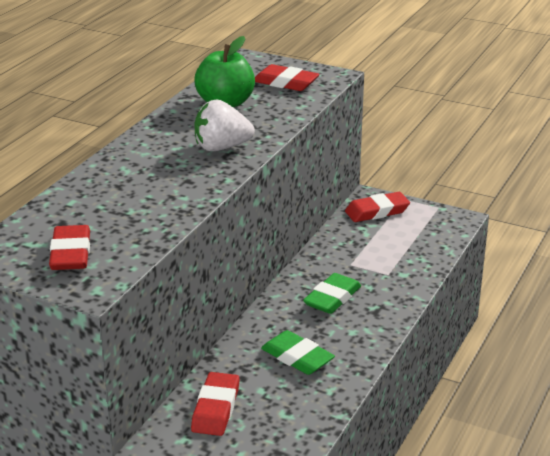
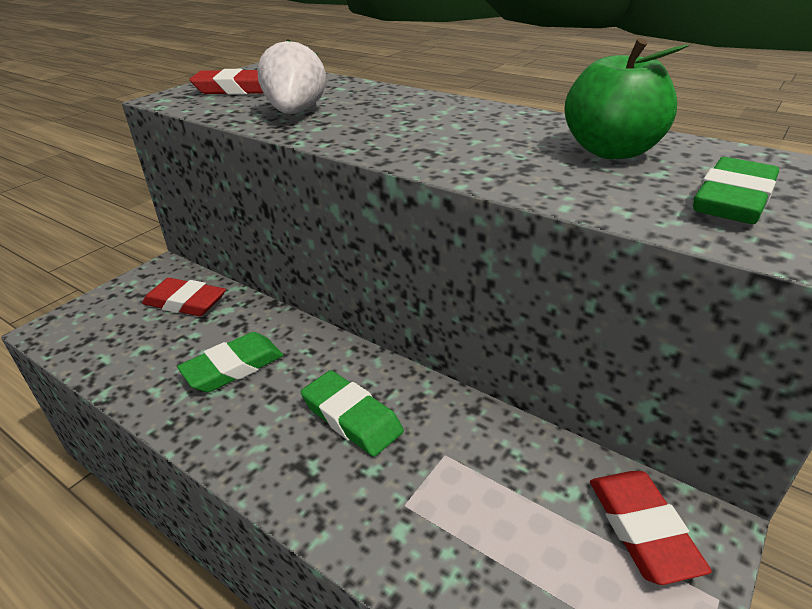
camera: 100 degrees right, 5 degrees up
white strawberry [195,99,255,151] -> white strawberry moved to [257,39,326,114]
red eraser [255,64,320,91] -> green eraser [693,157,779,224]

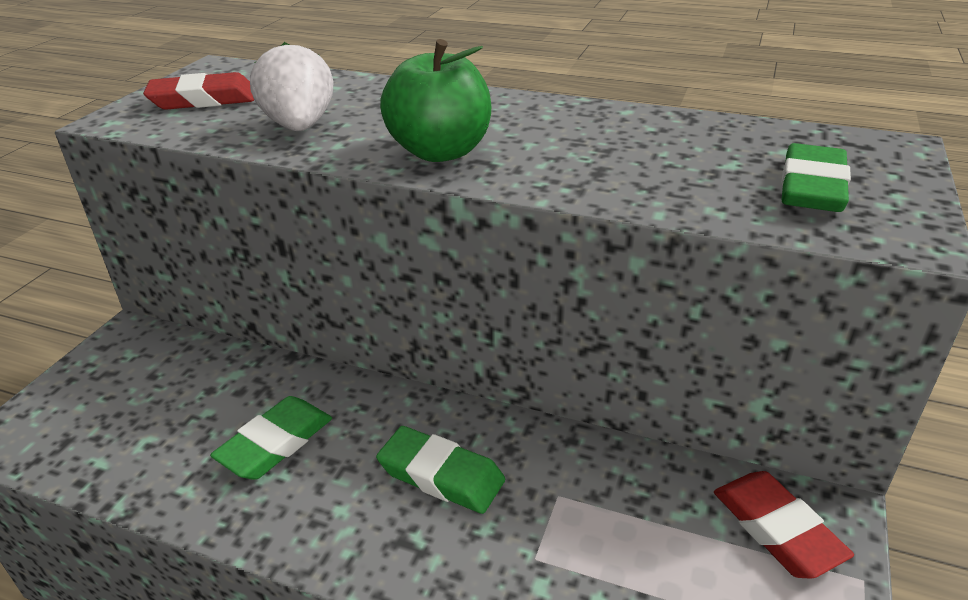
camera: 15 degrees left, 0 degrees up
red eraser [142,278,226,316] -> none
green apple [564,38,688,159] -> green apple moved to [380,39,491,162]

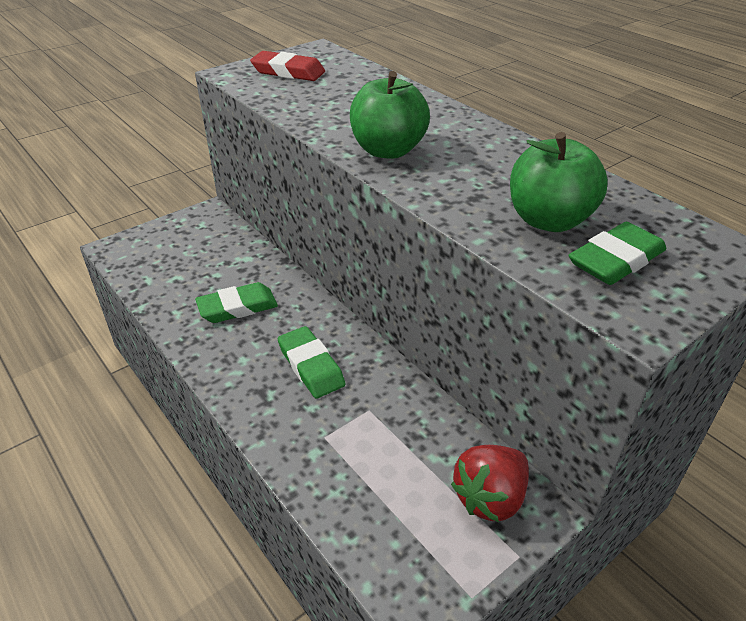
camera: 30 degrees right, 5 degrees up
white strawberry [250,42,333,131] -> none
red eraser [714,471,854,579] -> red strawberry [451,445,529,522]
none -> green apple [510,132,608,232]

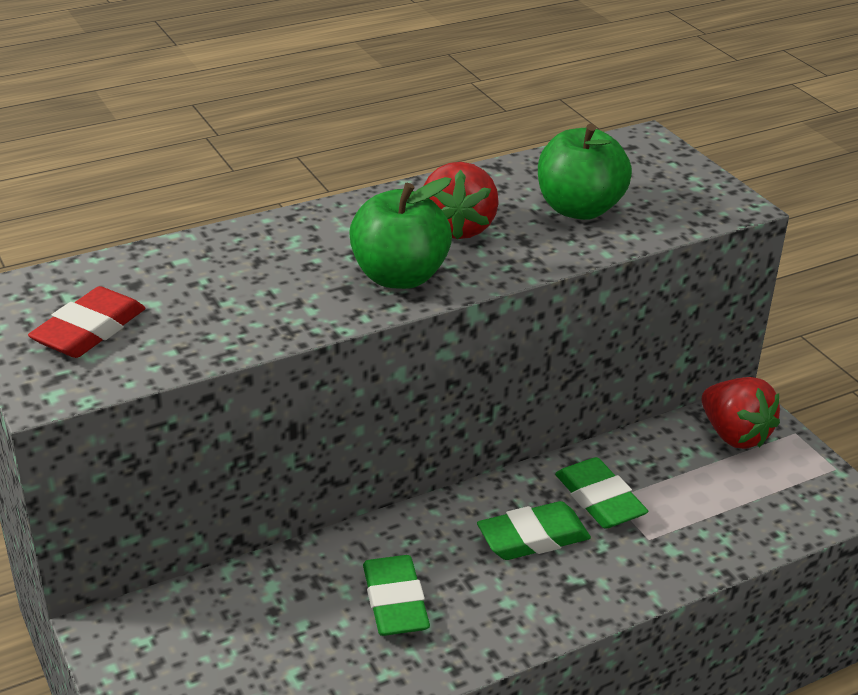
camera: 80 degrees left, 5 degrees down
green eraser [569,222,666,285] -> green eraser moved to [555,457,648,529]
none -> red strawberry [423,162,499,240]

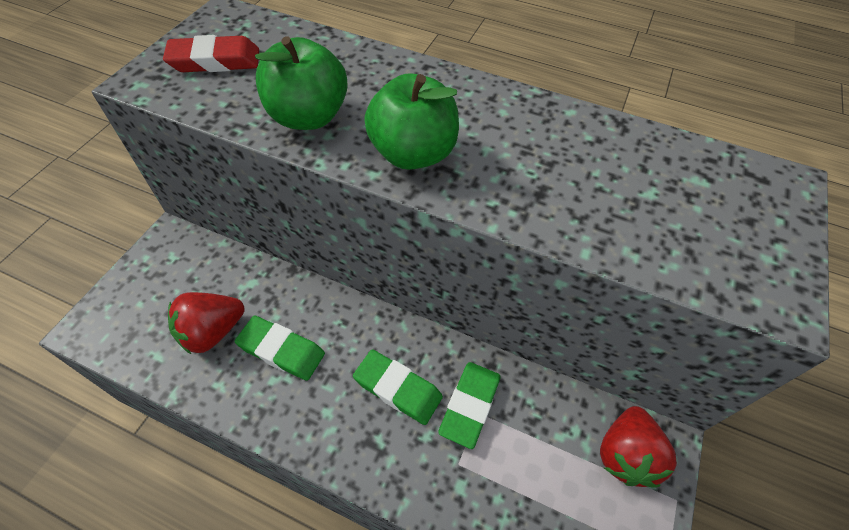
camera: 50 degrees right, 20 degrees up
green eraser [363,555,430,636] -> green eraser turned 75 degrees clockwise [235,315,325,381]
red strawberry [423,162,499,240] -> red strawberry moved to [168,292,244,354]
green apple [538,124,632,220] -> green apple moved to [255,36,348,130]

